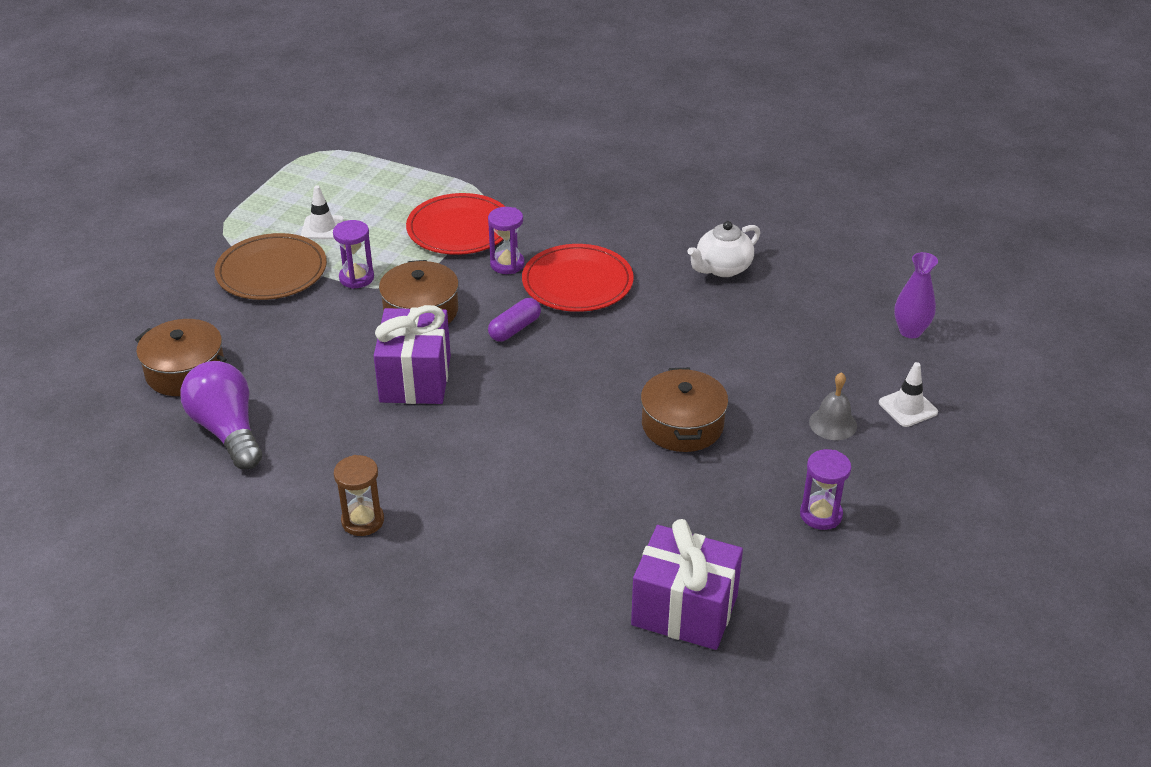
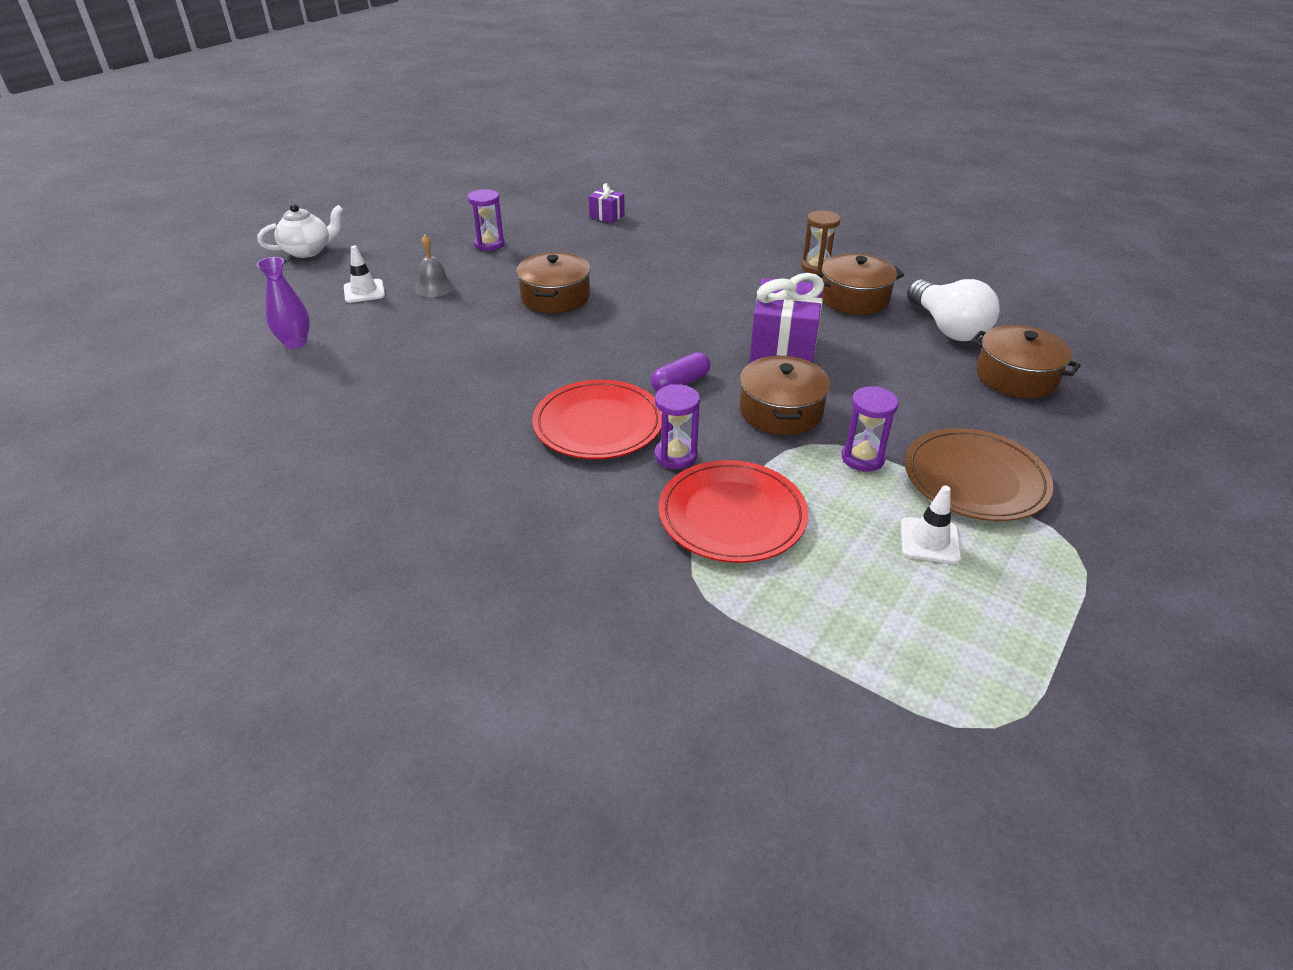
camera: 170 degrees left, 0 degrees up
purple light bulb [180,361,262,469] -> white light bulb [907,279,1000,341]
purple gift [631,519,743,650] -> purple gift [589,183,625,223], size x0.50
white teapot [687,221,760,277] -> white teapot moved to [257,204,343,258]
none -> brown pot [816,253,904,315]

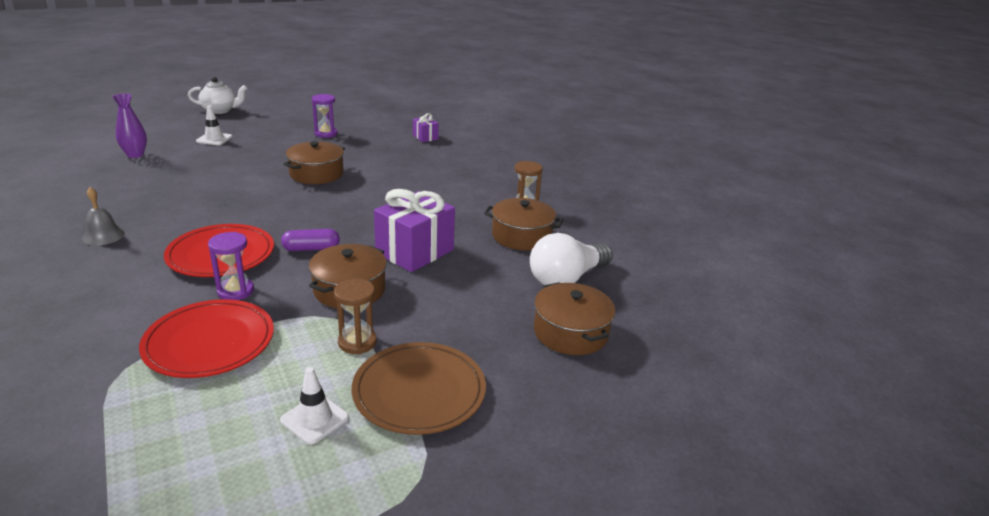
camera: 25 degrees right, 10 degrees down
grey bell [415,235,454,297] -> grey bell moved to [82,187,125,245]
purple hourglass [841,386,899,472] -> brown hourglass [334,279,377,354]
white light bulb [907,279,1000,341] -> white light bulb turned 45 degrees clockwise [530,233,613,285]

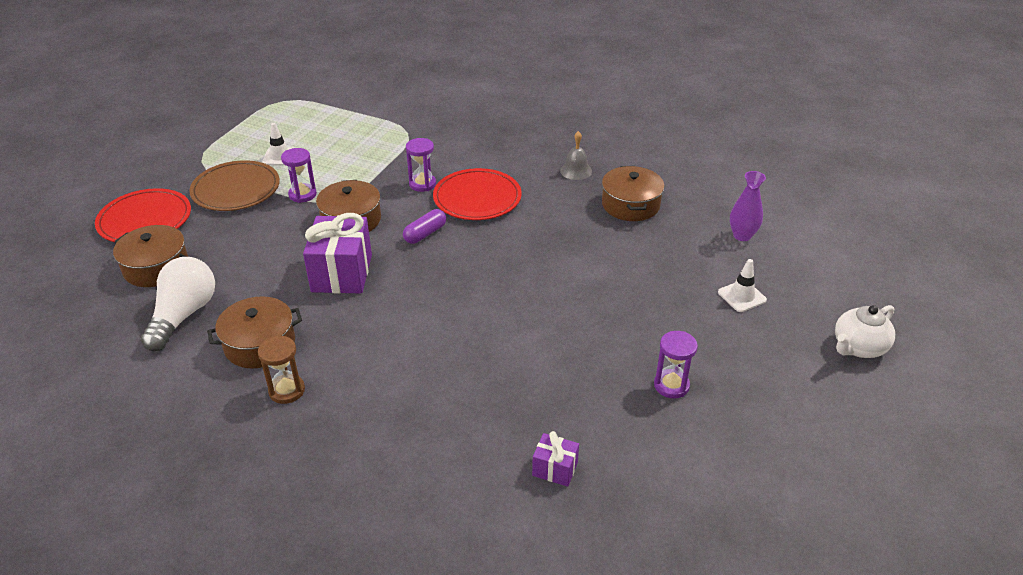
camera: 145 degrees right, 10 degrees up
red plate [139,299,274,378] -> red plate moved to [95,188,191,242]
brown pot [284,141,345,184] -> brown pot moved to [602,166,664,221]
brown hourglass [334,279,377,354] -> purple hourglass [281,148,317,203]

